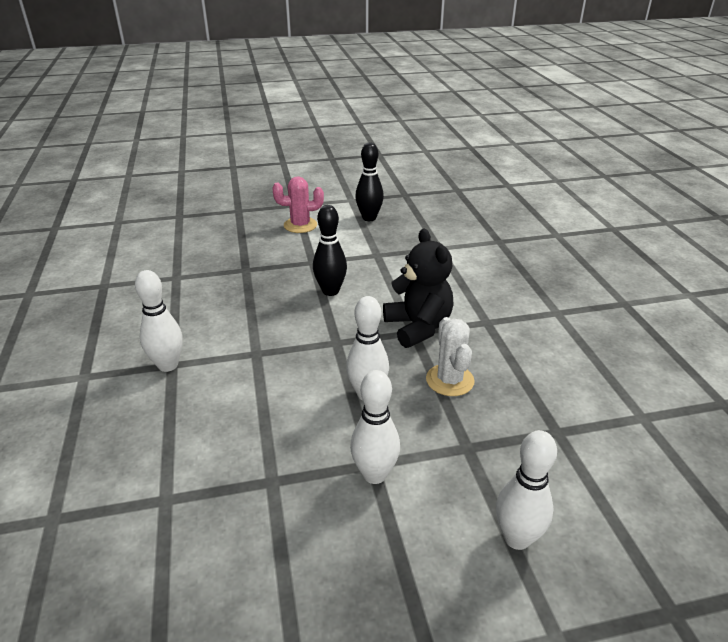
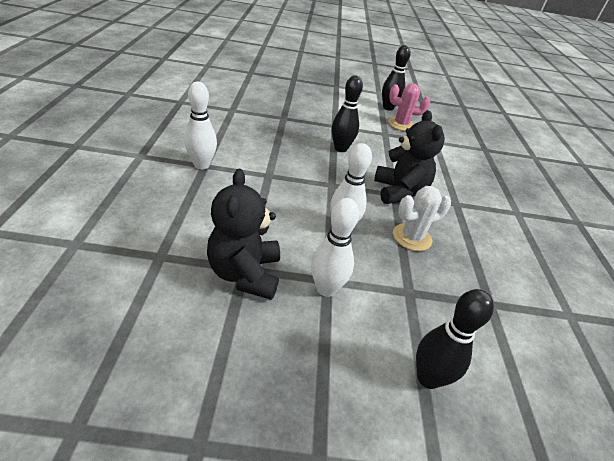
camera: 10 degrees right, 5 degrees up
pink cactus [272,176,324,233] -> pink cactus moved to [388,83,430,131]
white cactus [426,317,475,396] -> white cactus turned 60 degrees clockwise [393,186,451,251]
white bowling pin [496,430,557,550] -> black bowling pin [416,289,494,389]
none -> black teddy bear [207,169,280,300]

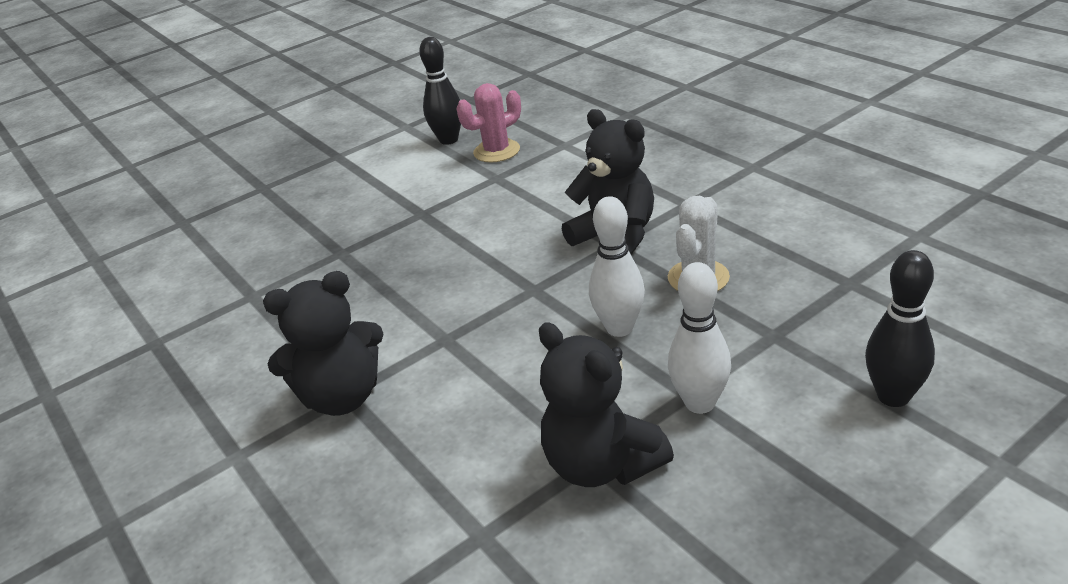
camera: 30 degrees left, 5 degrees down
white bowling pin [184,82,217,169] -> black teddy bear [263,271,383,416]
black bowling pin [332,75,363,152] -> none

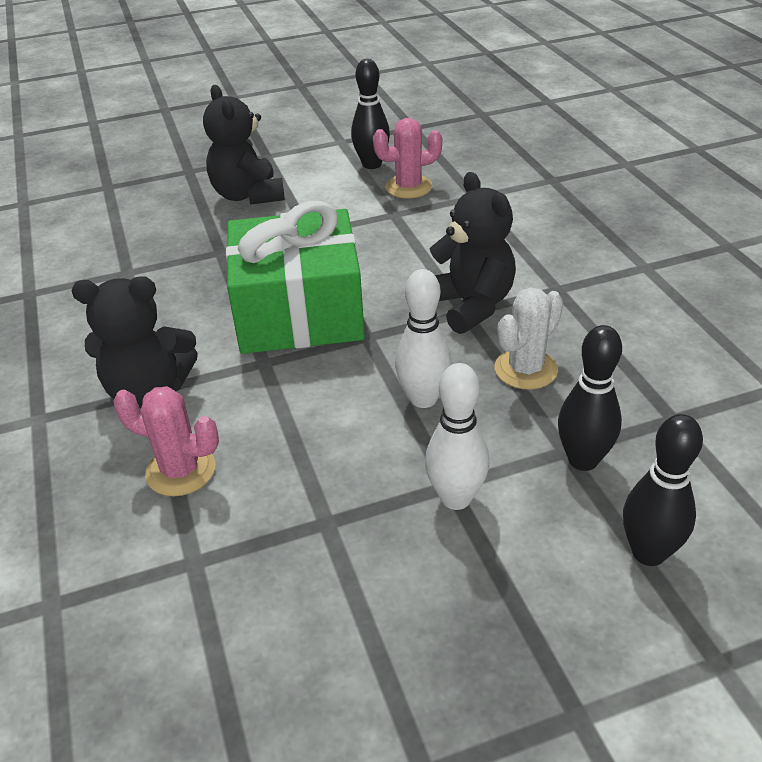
camera: 15 degrees right, 5 degrees up
black teddy bear [539,323,674,487] -> black teddy bear moved to [203,85,285,205]
none -> pink cactus [114,386,219,496]
none -> green gift [226,201,365,354]
none -> black bowling pin [558,325,622,471]

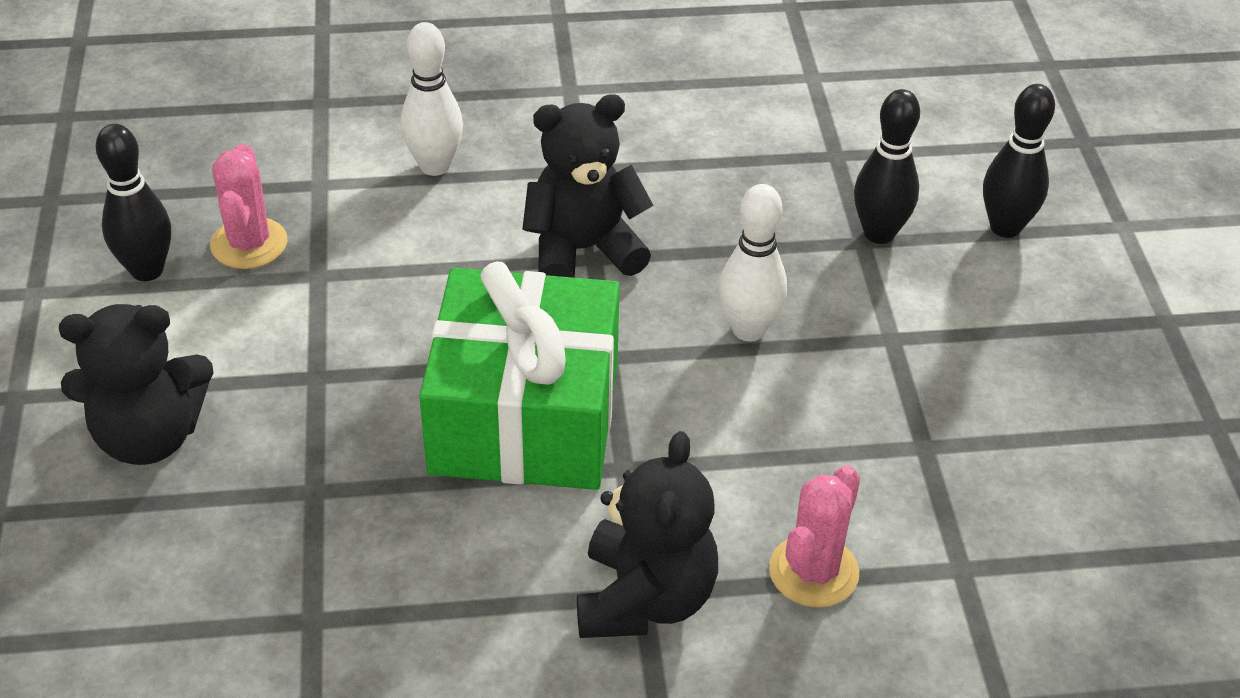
camera: 80 degrees left, 5 degrees up
white bowling pin [425,363,489,510] -> white bowling pin moved to [401,22,463,176]
white cactus [495,287,563,390] -> none

